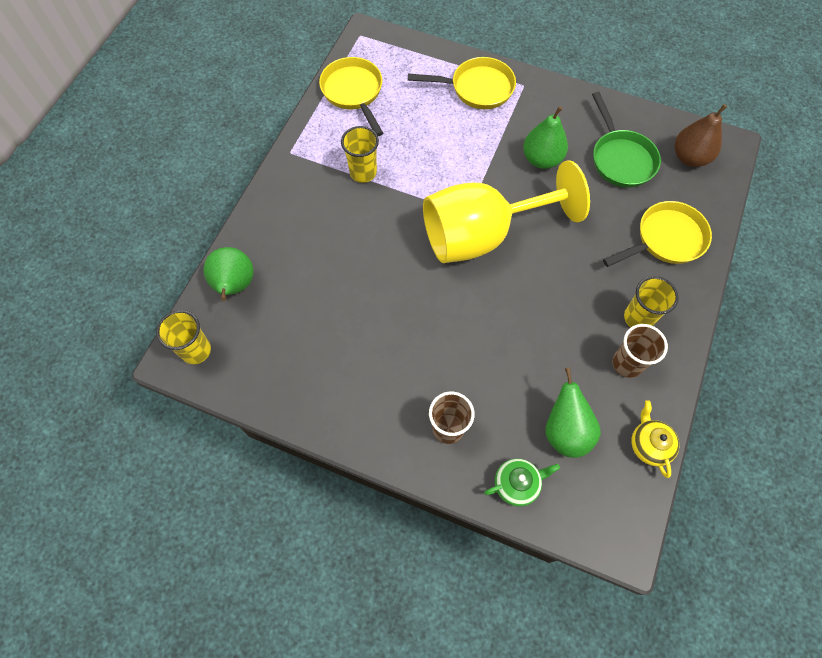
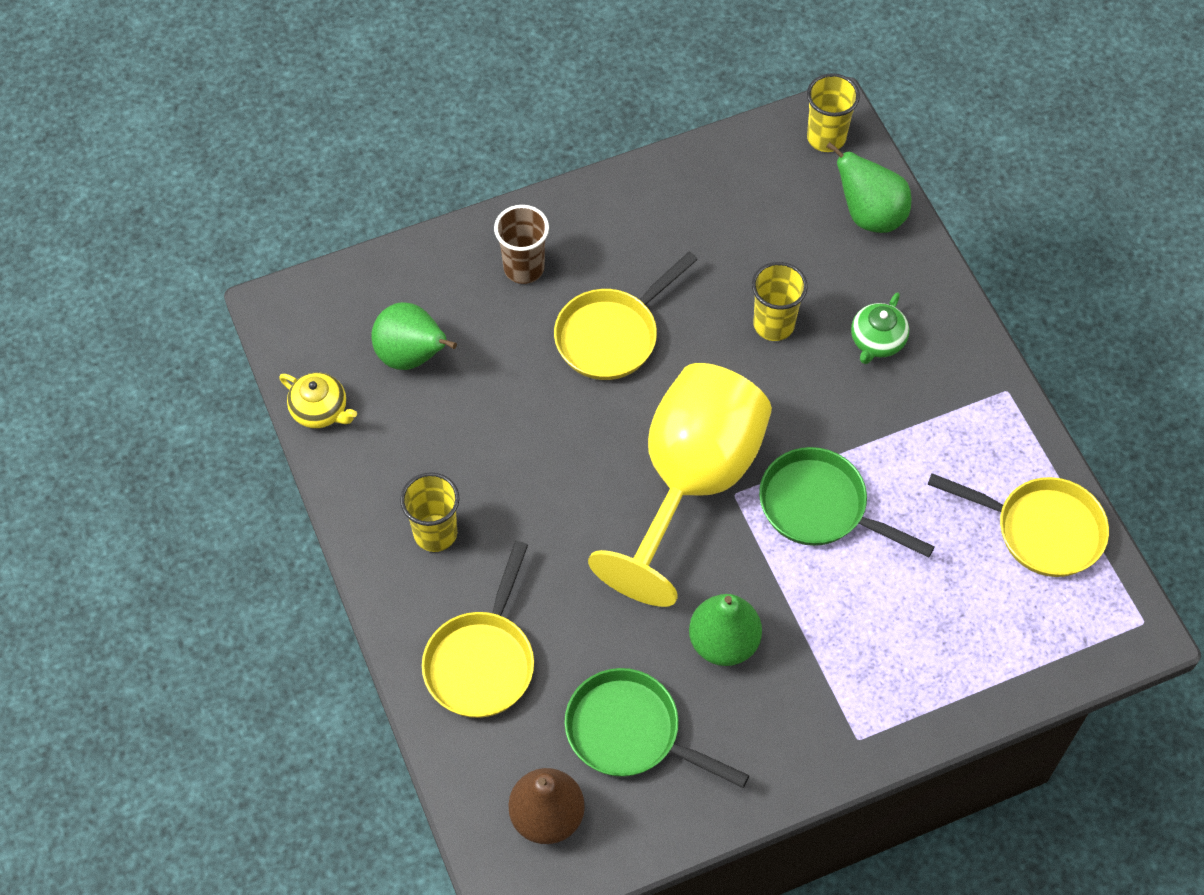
camera: 135 degrees right, 5 degrees down
yellow cup [341,126,379,183] -> yellow cup moved to [752,262,808,341]
yellow pan [408,57,516,109] -> yellow pan moved to [554,251,698,380]
green teapot [484,458,560,506] -> green teapot moved to [851,292,909,364]
brown cup [612,324,668,378] -> none
none -> green pan [759,447,935,558]

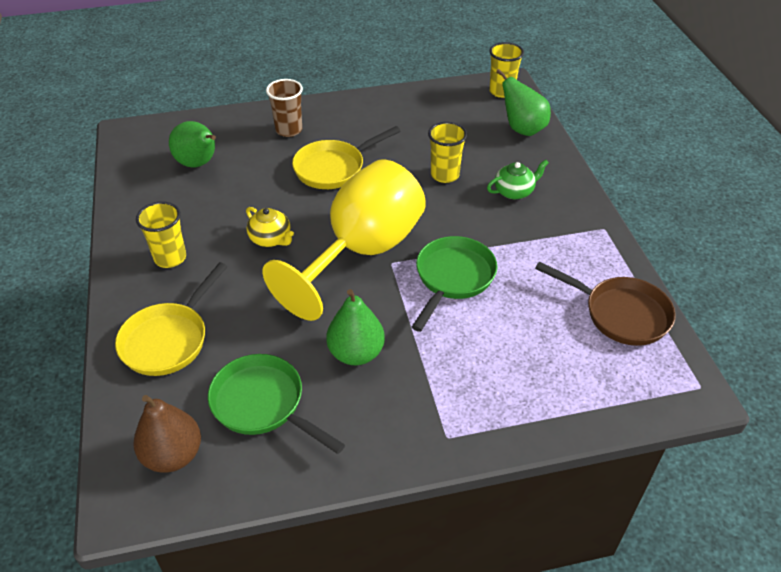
camera: 10 degrees right, 15 degrees down
yellow teapot [279,373,357,428] -> yellow teapot moved to [246,207,294,247]
green pan [759,447,935,558] -> green pan turned 75 degrees clockwise [412,236,497,332]
green teapot [851,292,909,364] -> green teapot turned 150 degrees counterclockwise [487,160,549,199]
yellow pan [928,473,1109,577] -> brown pan [535,261,676,346]

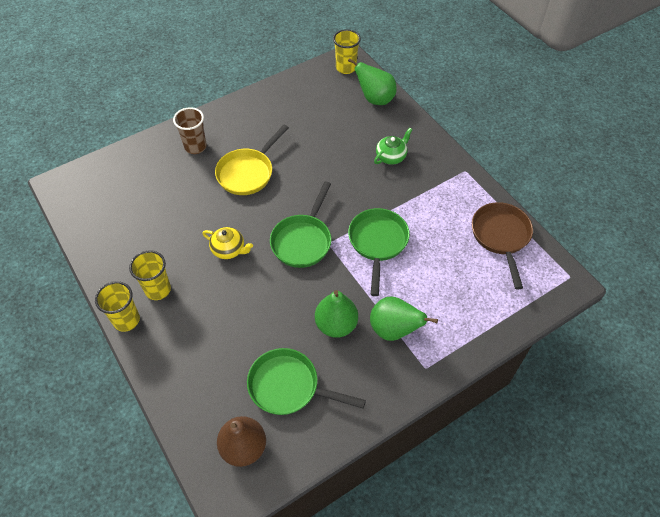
camera: 20 degrees left, 10 degrees up
yellow pan [115,262,228,376] -> none
green pear [169,121,216,167] -> green pear moved to [370,297,438,341]
yellow goblet [263,160,426,321] -> green pan [270,181,331,268]
yellow cup [428,122,467,183] -> yellow cup moved to [95,281,140,332]
brown pan [535,261,676,346] -> brown pan turned 105 degrees counterclockwise [472,202,533,289]

